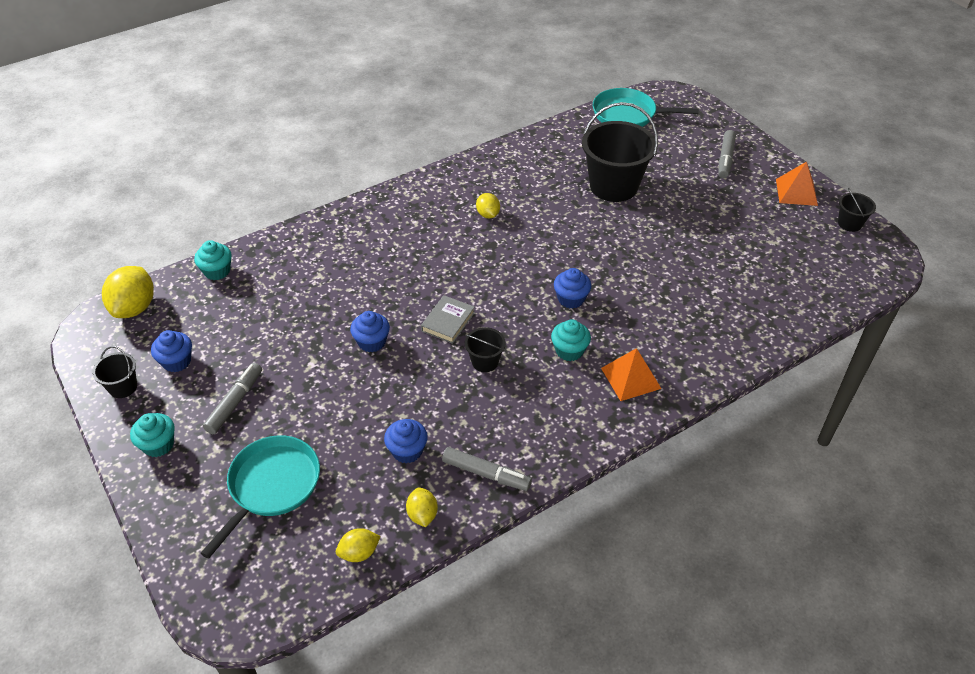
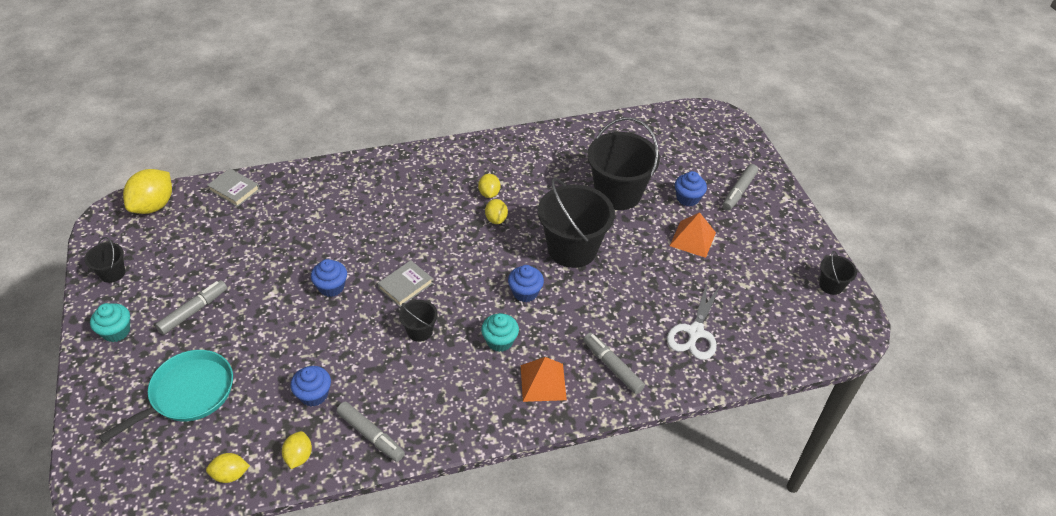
camera: 15 degrees right, 0 degrees up
blue cupcake [151,330,192,372] -> blue cupcake moved to [675,171,707,207]
turquoise cupcake [194,240,232,280] -> grey book [207,168,260,207]
turquoise pan [593,88,699,127] -> none
orange pyramid [776,162,818,206] -> orange pyramid moved to [670,212,716,258]
none -> yellow lemon [485,199,508,224]
none -> black bucket [538,178,615,268]
none -> grey marker [583,333,645,394]
none -> white scissors [667,283,720,360]

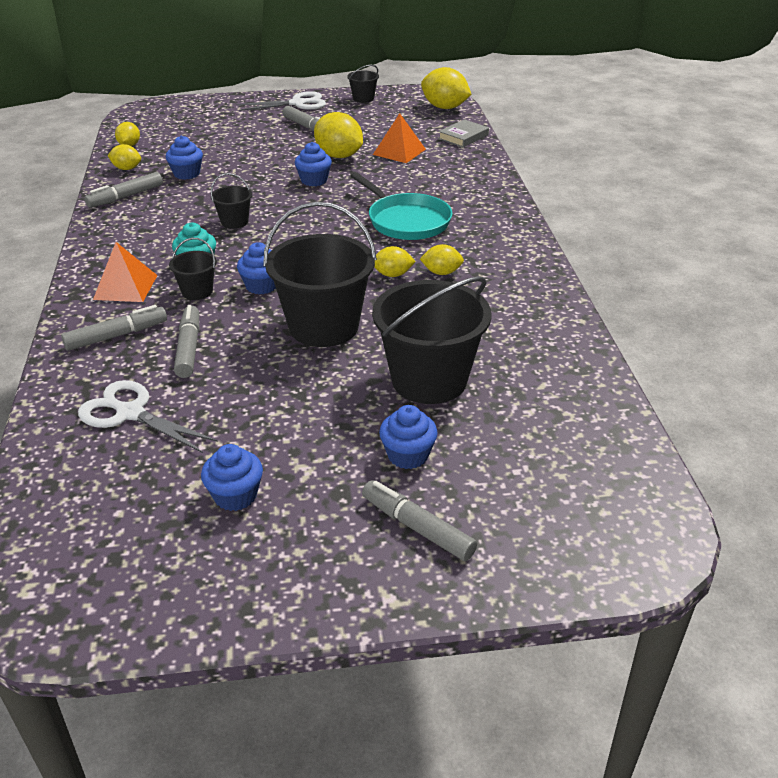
camera: 100 degrees right, 10 degrees down
turquoise cupcake [90,303,130,342] -> white scissors [237,91,326,111]
turquoise pan [98,350,233,443] -> turquoise pan moved to [351,172,453,240]
grey book [378,260,433,307] -> none
orange pyramid [670,212,716,258] -> orange pyramid moved to [373,113,426,163]
black bucket [819,251,857,295] -> black bucket moved to [169,238,217,300]
none -> grey marker [174,305,199,378]
none -> blue cupcake [201,444,263,511]
none -> yellow lemon [314,112,363,158]

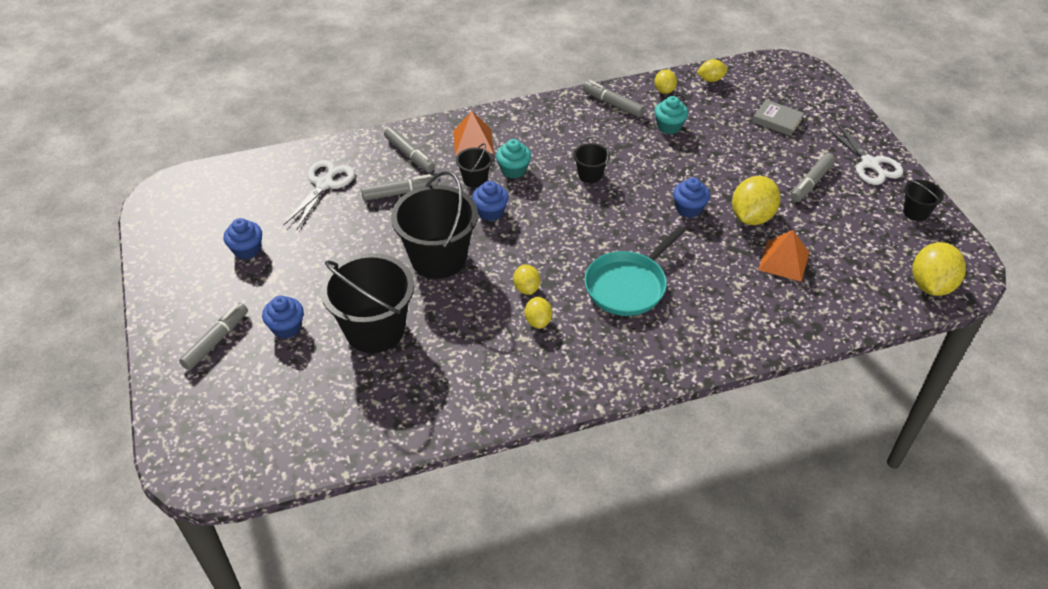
camera: 80 degrees right, 10 degrees up
blue cupcake [166,136,203,180] -> turquoise cupcake [654,96,688,134]
grey book [438,119,489,147] -> grey book moved to [753,100,804,136]

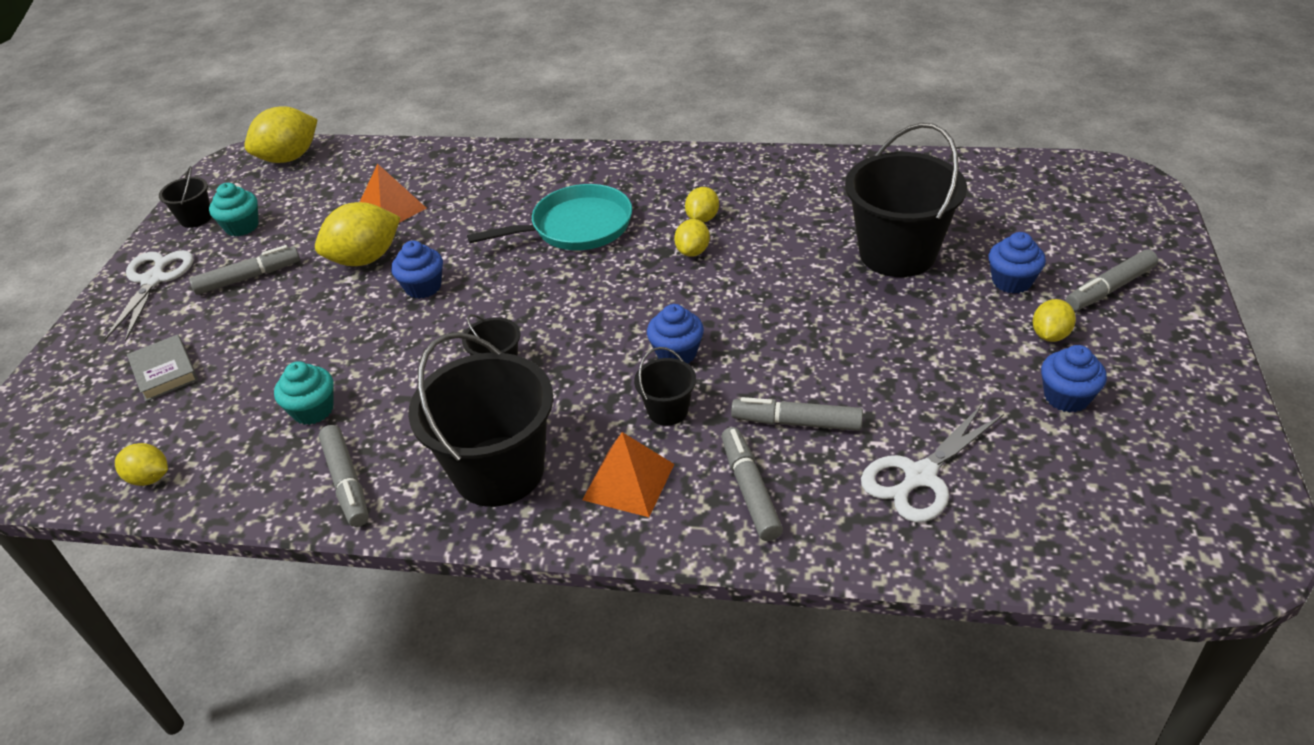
camera: 150 degrees left, 5 degrees down
black bucket [391,171,478,279] -> black bucket moved to [408,332,553,507]
turquoise cupcake [496,139,531,179] -> turquoise cupcake moved to [209,183,259,237]
yellow lemon [654,70,677,94] -> yellow lemon moved to [1033,299,1076,342]

